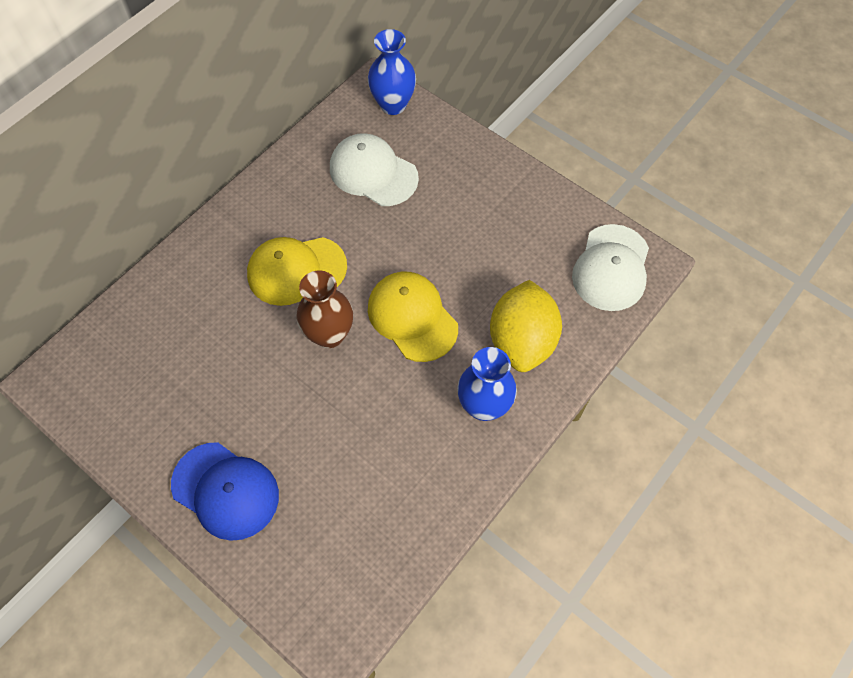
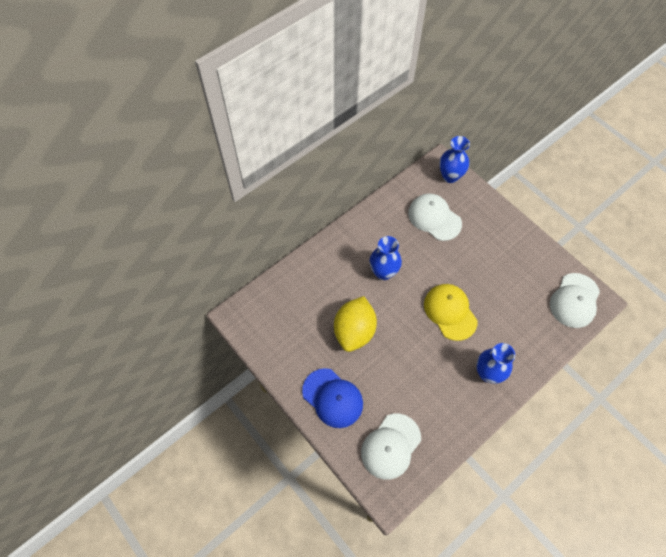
camera: 10 degrees right, 0 degrees up
yellow cap [247,237,347,306] -> blue vase [370,236,402,280]
brown vase [296,270,353,348] -> none
yellow lemon [490,280,562,372] -> yellow lemon moved to [334,296,377,352]
none -> white cap [361,413,421,480]

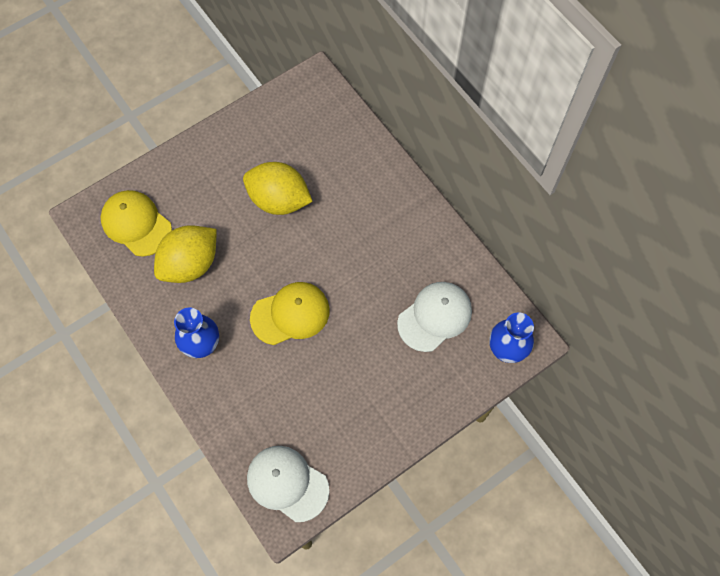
camera: 95 degrees right, 5 degrees up
blue cap [302,368,363,428] -> none
white cap [361,413,421,480] -> yellow cap [101,190,172,257]
blue vase [370,236,402,280] -> none
none -> yellow lemon [154,225,217,283]

